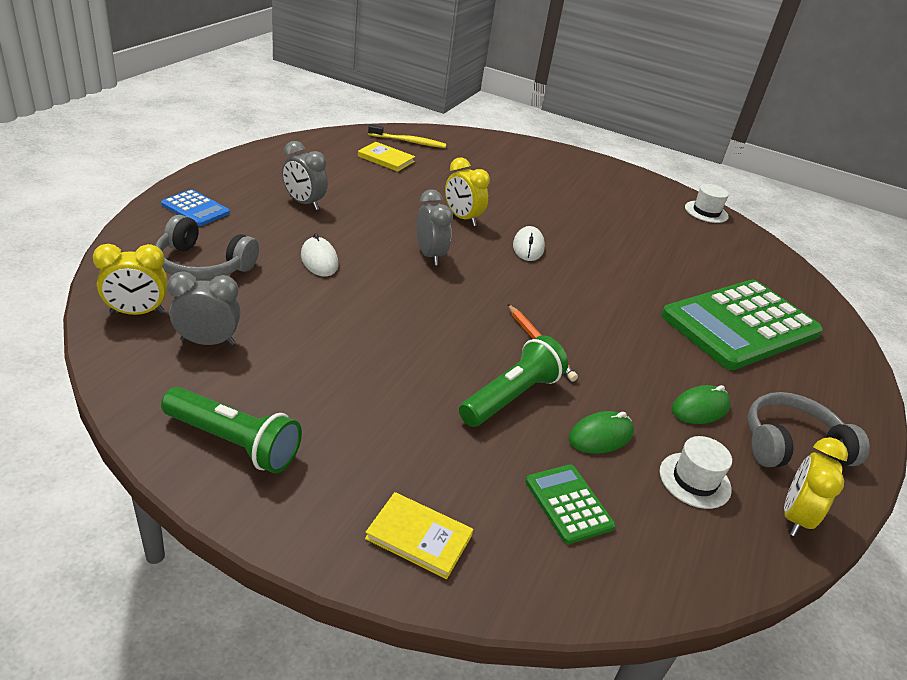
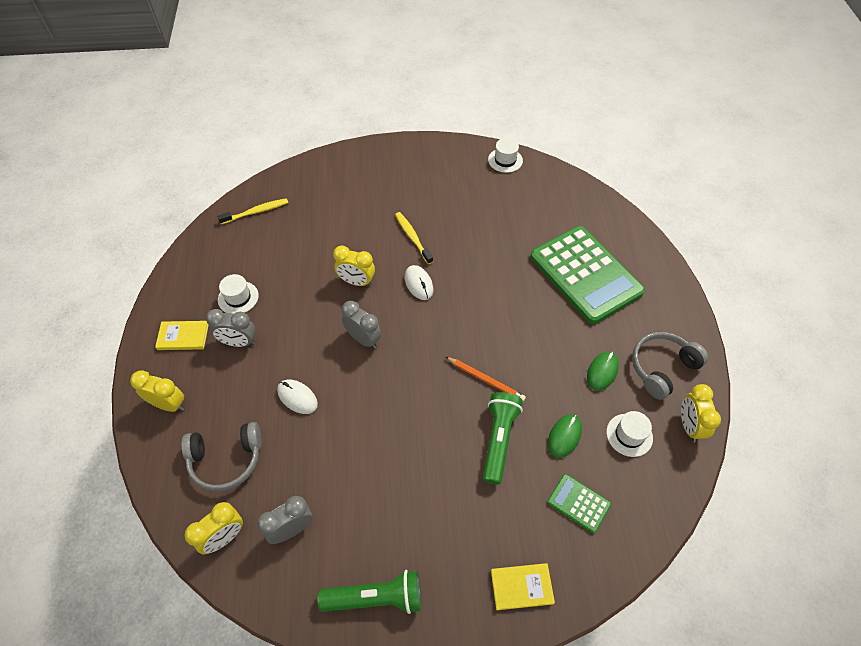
camera: 25 degrees left, 20 degrees up
blue calculator [161,189,230,226] -> yellow clock [130,370,185,412]
yellow book [358,142,415,172] -> yellow book moved to [155,321,209,350]
green calculator [661,280,823,370] -> green calculator turned 60 degrees counterclockwise [530,226,645,324]
none -> white hat [218,274,259,314]
none -> yellow toothbrush [395,212,433,264]

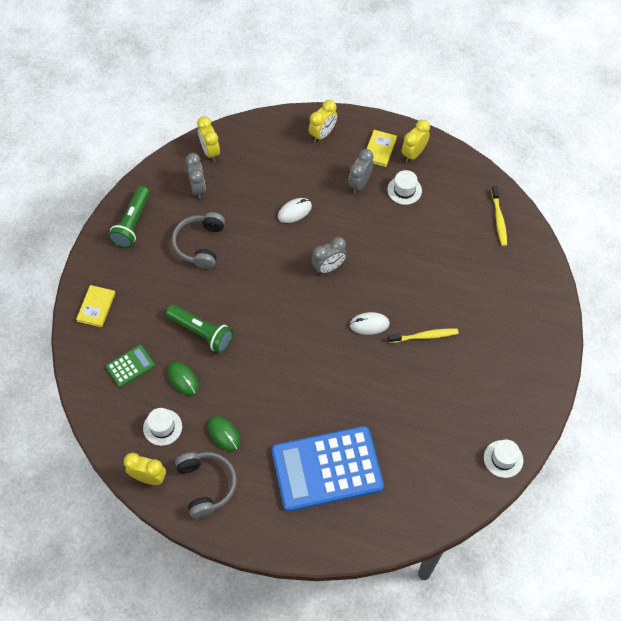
camera: 110 degrees right, 5 degrees up
grey headphones [181,422,262,492] -> grey headphones moved to [172,212,225,269]
yellow clock [333,246,375,286] -> yellow clock moved to [402,120,430,163]
orange pencil [446,357,526,401] -> none
green calculator [530,226,645,324] -> blue calculator [272,426,384,512]

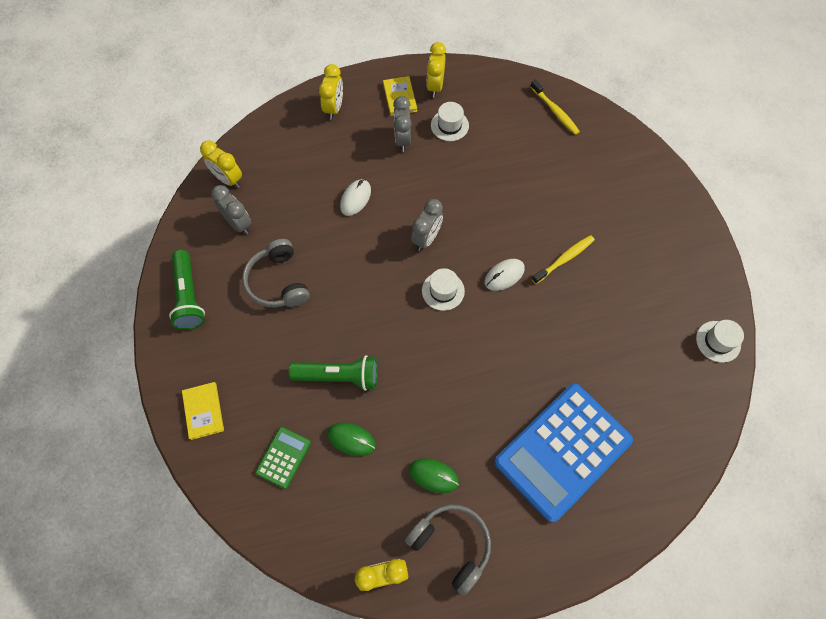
camera: 30 degrees left, 5 degrees up
white hat [143,408,182,446] -> white hat moved to [422,268,465,311]

